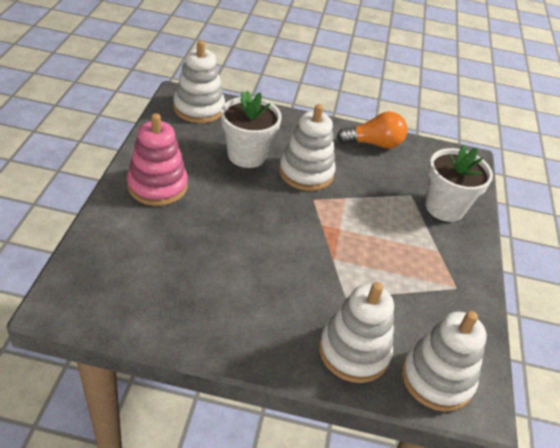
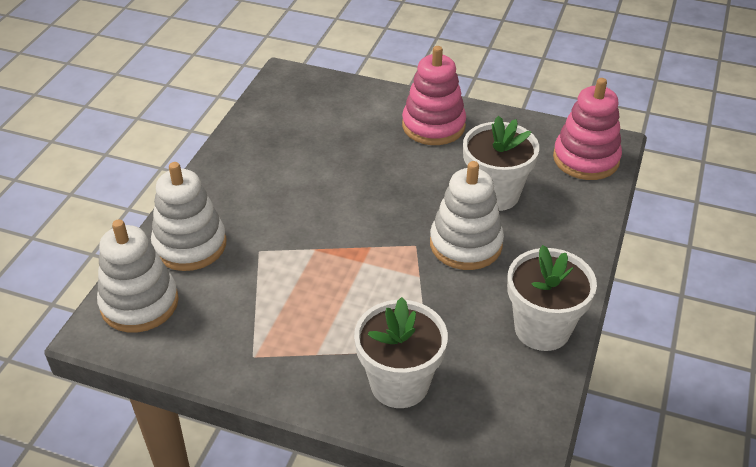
camera: 105 degrees right, 0 degrees up
white stacking toy [173,40,225,123] -> pink stacking toy [553,78,622,180]
orange light bulb [337,111,407,148] -> white flower pot [507,245,597,351]

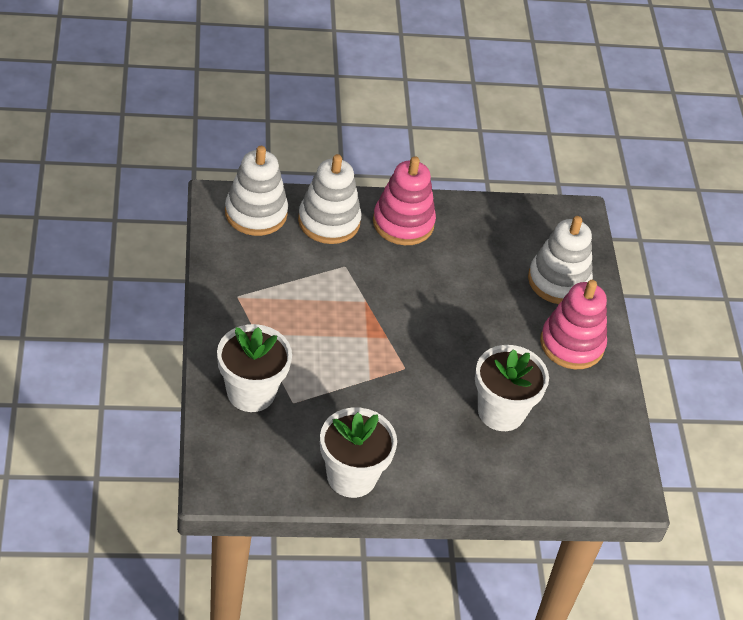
camera: 60 degrees right, 5 degrees up
white stacking toy [430,161,504,270] -> white stacking toy moved to [528,216,593,304]
pink stacking toy [553,78,622,180] -> pink stacking toy moved to [373,156,436,245]

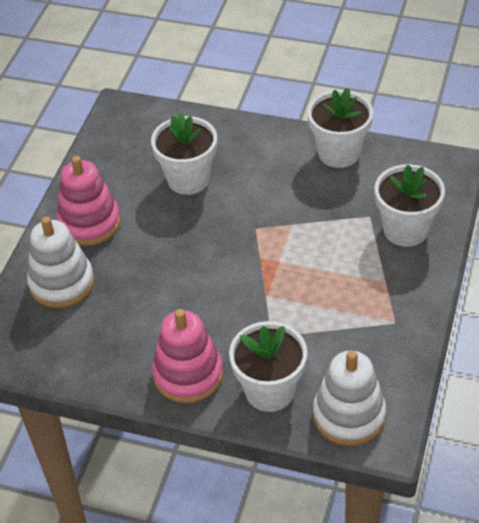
camera: 150 degrees left, 0 degrees up
white stacking toy [298,154,361,244] -> white flower pot [229,321,307,412]

